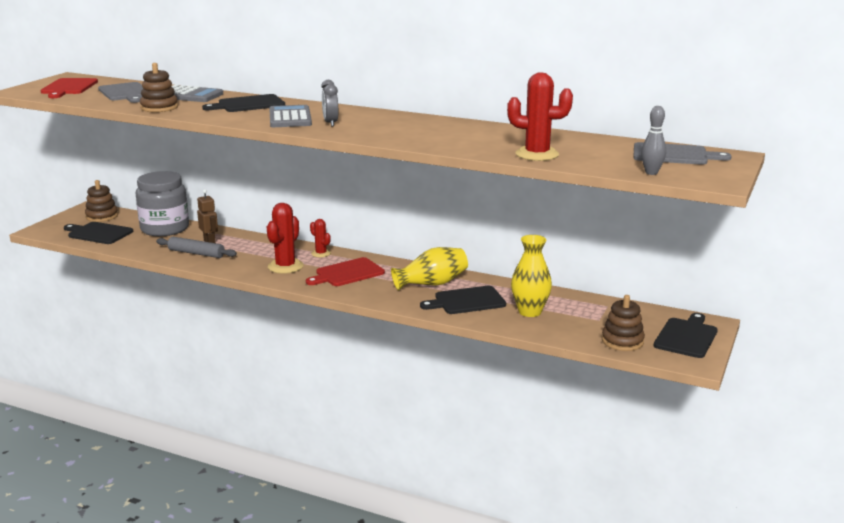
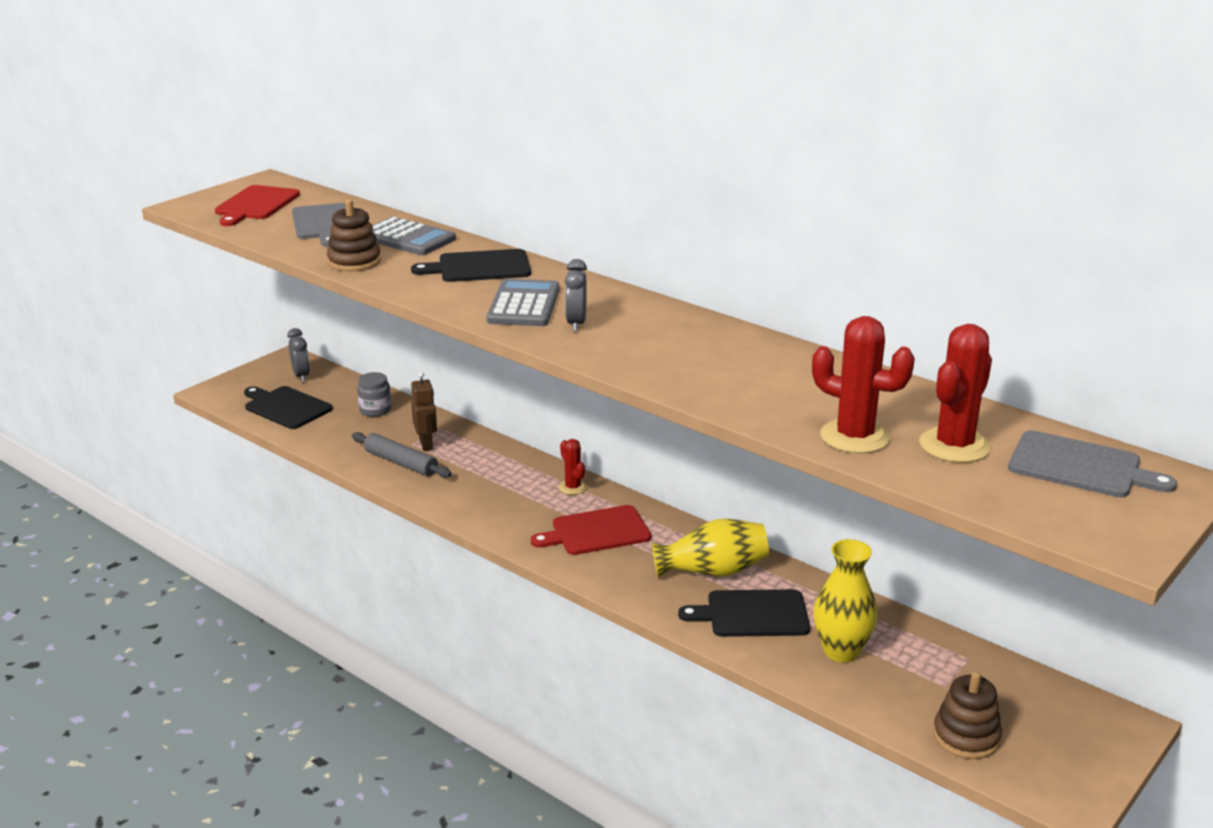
camera: 15 degrees right, 5 degrees up
brown stacking toy [85,180,118,222] -> grey clock [287,328,310,382]
grey jar [135,171,189,236] -> grey jar [357,372,391,417], size x0.47
red cactus [267,203,304,274] -> red cactus moved to [919,324,992,463]
grey bowling pin [641,106,666,175] -> none
black cutting board [654,313,718,358] -> none

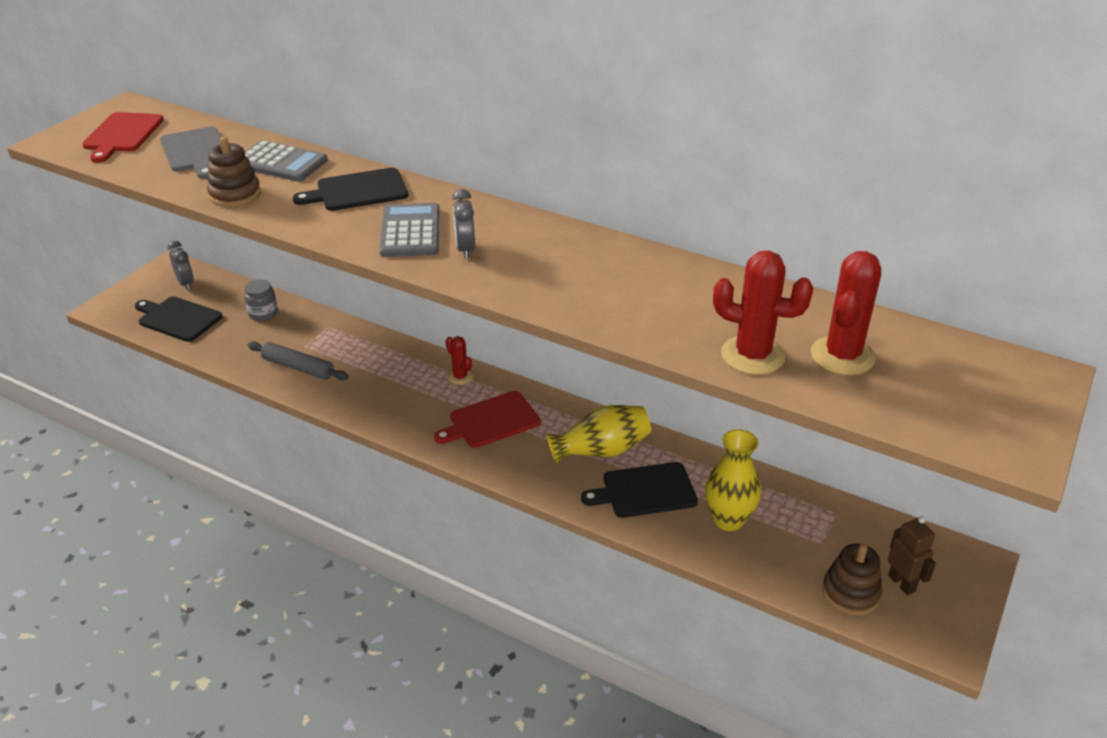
camera: 10 degrees left, 10 degrees up
brown robot [411,372,437,451] -> brown robot moved to [888,516,936,595]
grey cutting board [1008,430,1177,497] -> none

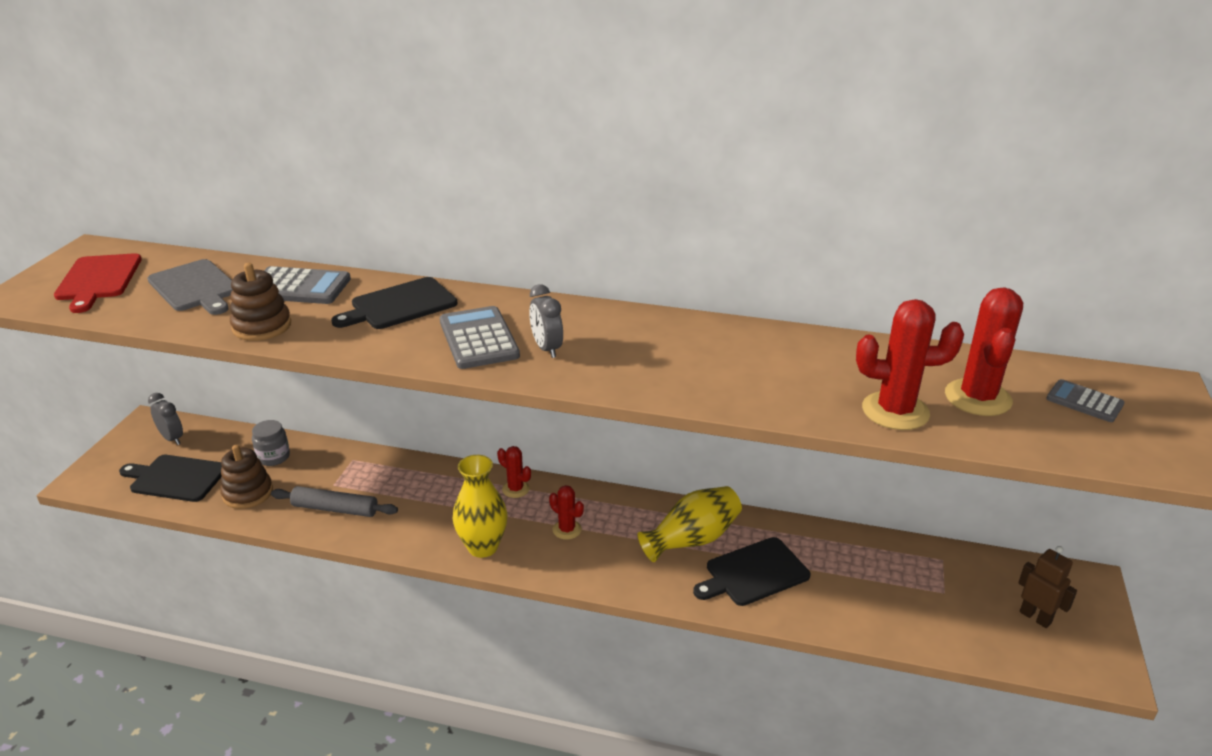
camera: 15 degrees left, 5 degrees down
red cutting board [434,391,541,448] -> red cactus [549,485,584,540]
yellow vase [705,429,761,531] -> yellow vase moved to [453,455,508,558]
brown stacking toy [822,543,882,615] -> brown stacking toy moved to [220,445,273,509]
none -> grey calculator [1046,379,1124,422]

